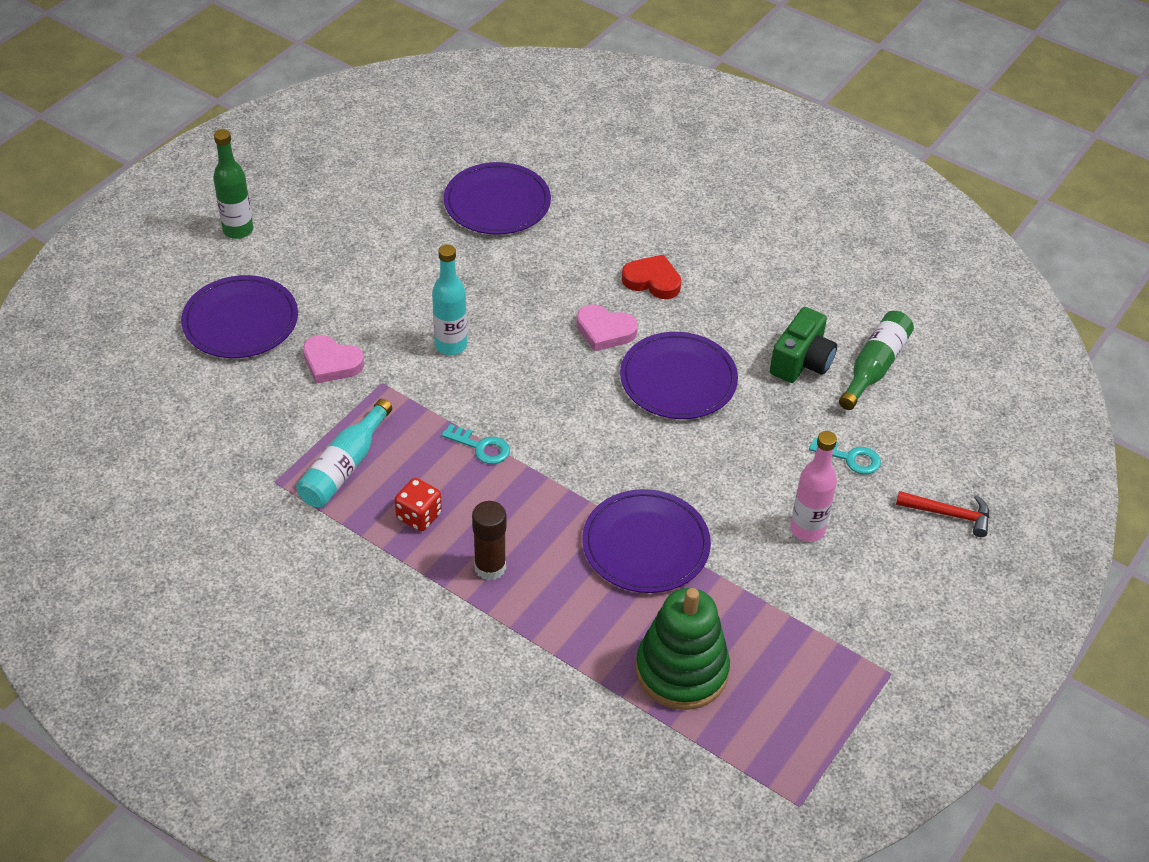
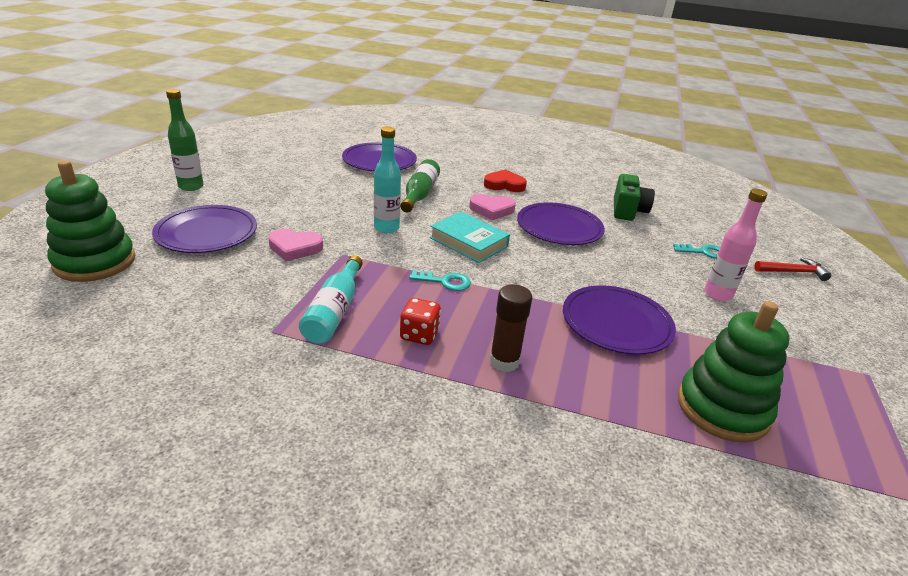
camera: 20 degrees left, 15 degrees down
green bottle [839,311,914,410] -> green bottle moved to [400,159,440,212]
none -> green stacking toy [45,160,135,282]
none -> turquoise book [430,212,510,263]

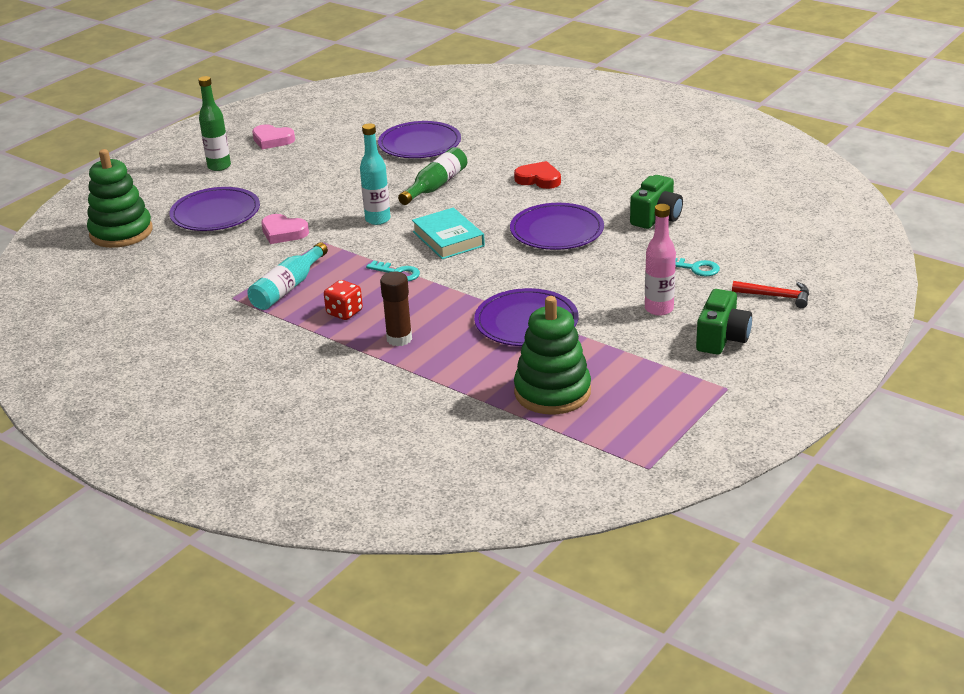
camera: 25 degrees right, 0 degrees up
pink heart [469,194,516,220] -> pink heart moved to [252,124,295,149]
none -> green camera [696,289,752,355]

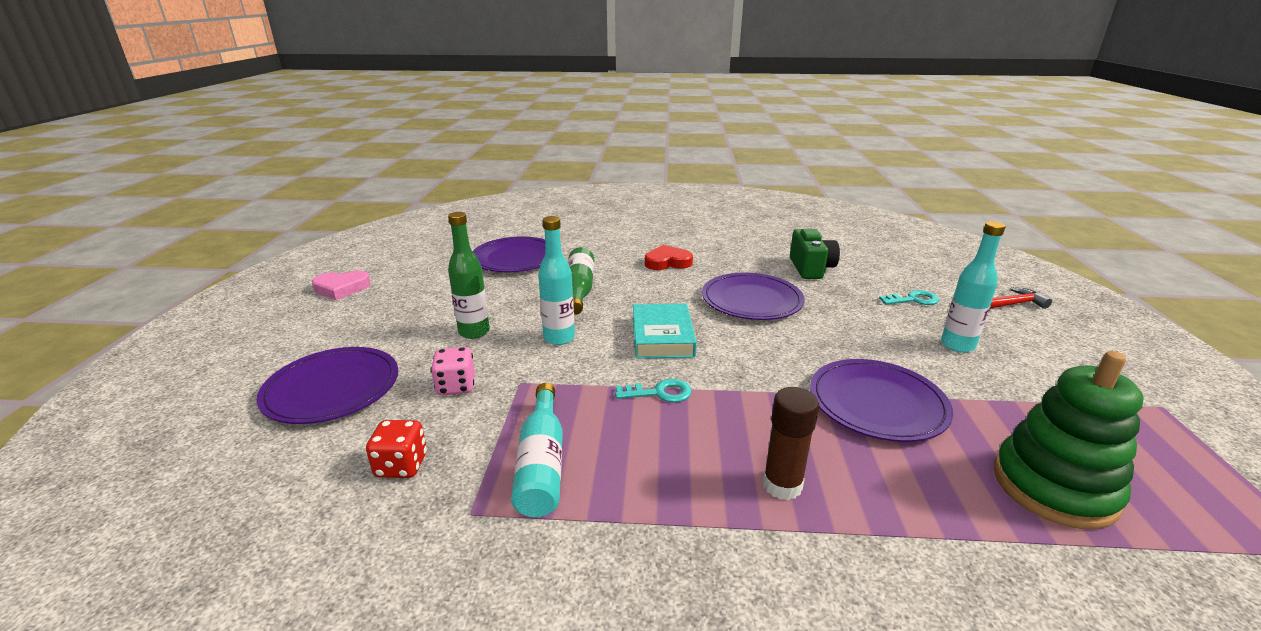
camera: 35 degrees left, 5 degrees down
green stacking toy [87,149,153,248] -> none
green bottle [198,76,231,171] -> green bottle moved to [448,212,490,339]
pink heart [261,214,309,244] -> pink dice [431,347,475,395]
red dice [324,280,363,320] -> red dice moved to [366,420,427,478]
turquoise book [412,207,485,259] -> turquoise book turned 60 degrees clockwise [633,304,697,359]
pink bottle [645,204,676,316] -> turquoise bottle [941,221,1006,353]
green camera [696,289,752,355] -> none

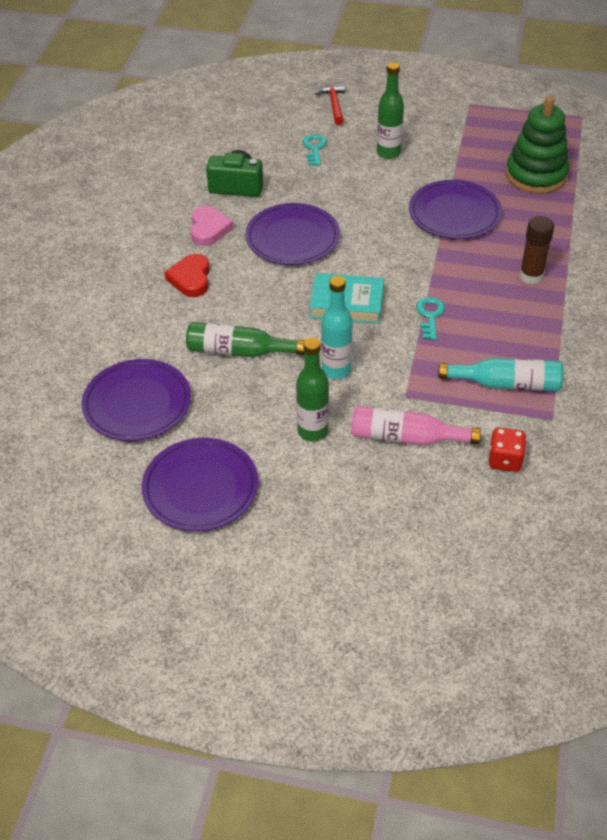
camera: 80 degrees left, 20 degrees up
purple plate [257,347,398,424] -> purple plate moved to [142,438,258,531]
pink heart [312,270,370,300] -> pink heart moved to [191,206,234,246]
pink dice [431,347,475,395] -> pink bottle [351,406,481,445]
turquoise bottle [941,221,1006,353] -> green bottle [377,62,404,159]

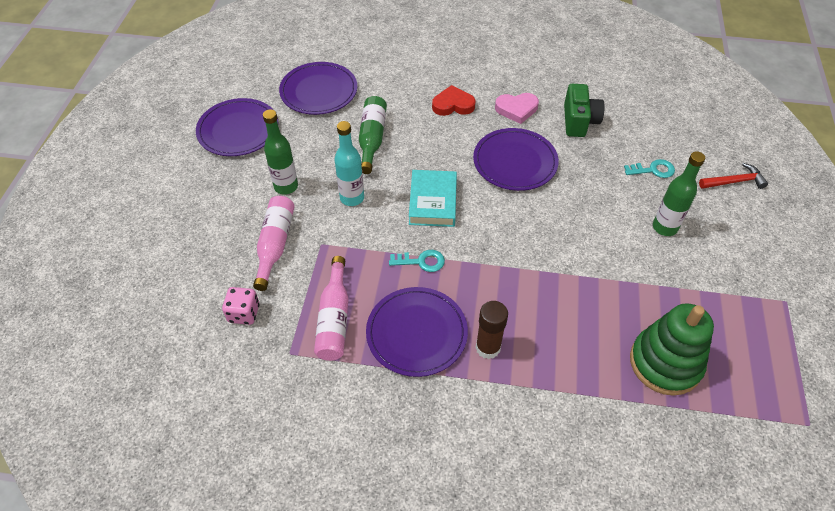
camera: 85 degrees right, 5 degrees up
purple plate [409,180,502,239] -> purple plate moved to [366,287,468,377]
turquoise bottle [438,358,564,391] -> pink bottle [314,256,349,361]
red dice [489,428,526,472] -> pink dice [222,287,260,325]

